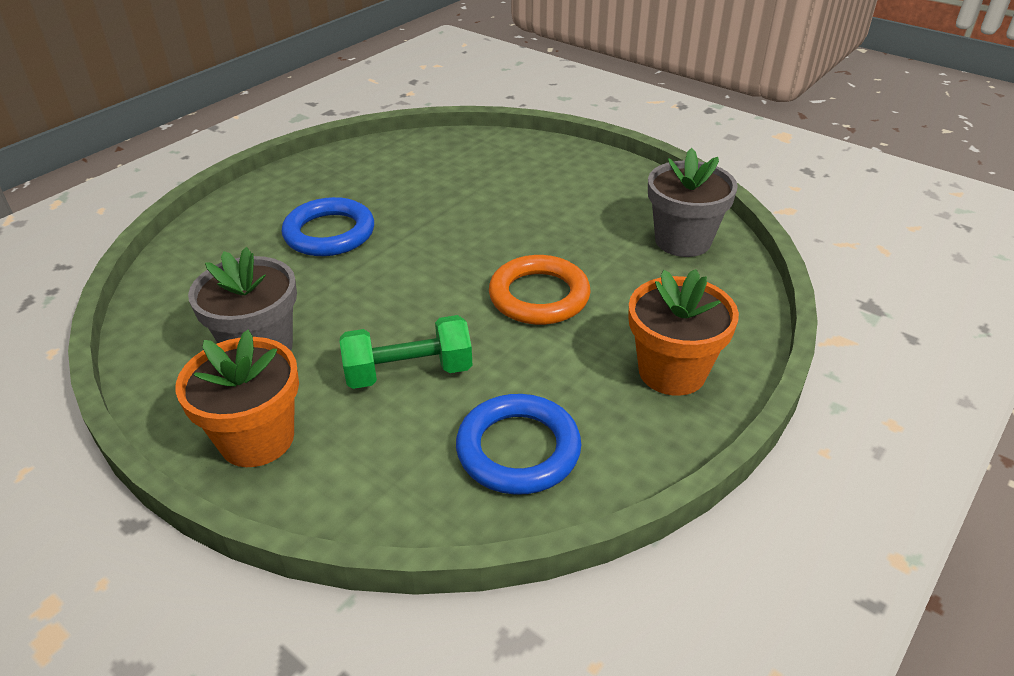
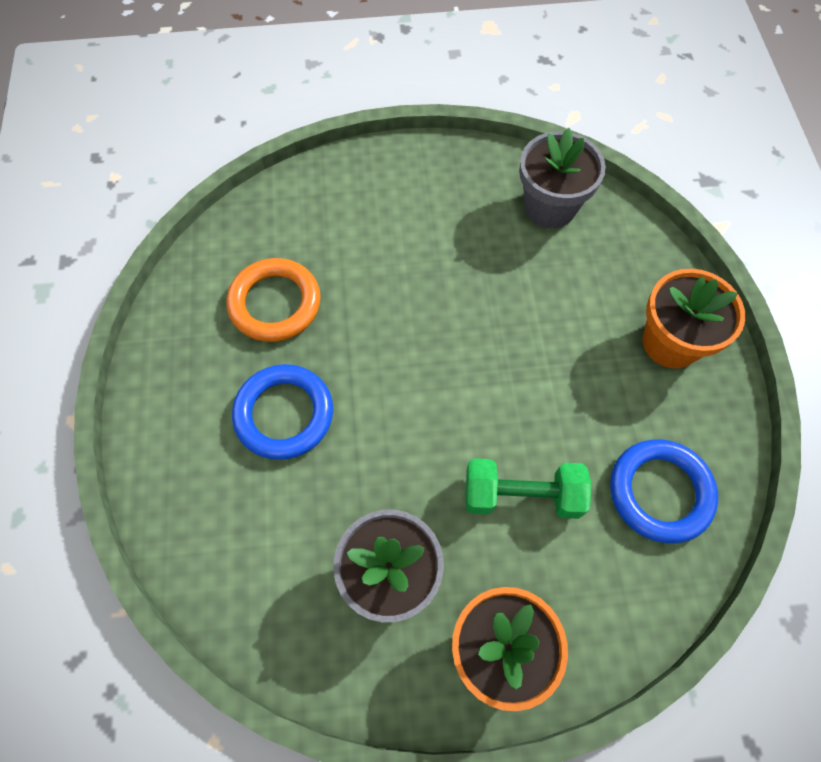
camera: 45 degrees left, 25 degrees up
green dumbbell [340,315,472,389] -> green dumbbell turned 60 degrees clockwise [466,458,592,519]
orange ring [489,255,591,325] -> orange ring moved to [226,258,321,342]

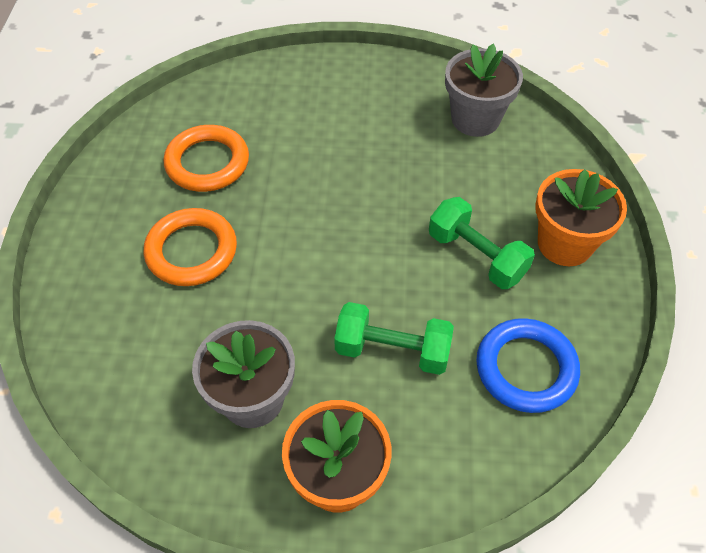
camera: 10 degrees right, 10 degrees down
blue ring [232,364,333,460] -> orange ring [143,208,237,286]
none -> green dumbbell [429,197,535,289]

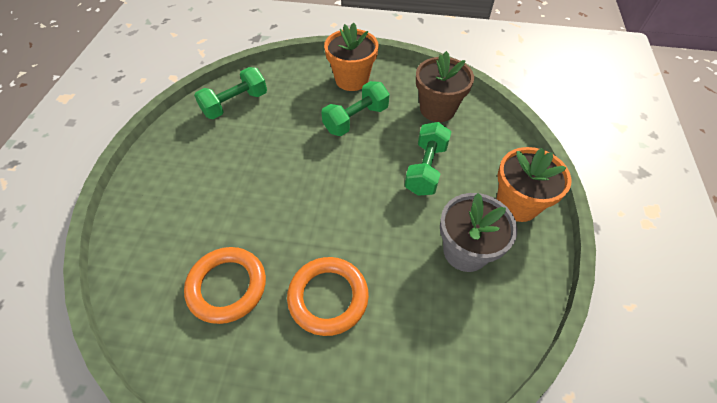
camera: 85 degrees left, 0 degrees up
grey flower pot [445,44,523,137] -> green dumbbell [194,67,267,119]
blue ring [476,318,580,413] -> brown flower pot [416,51,474,122]

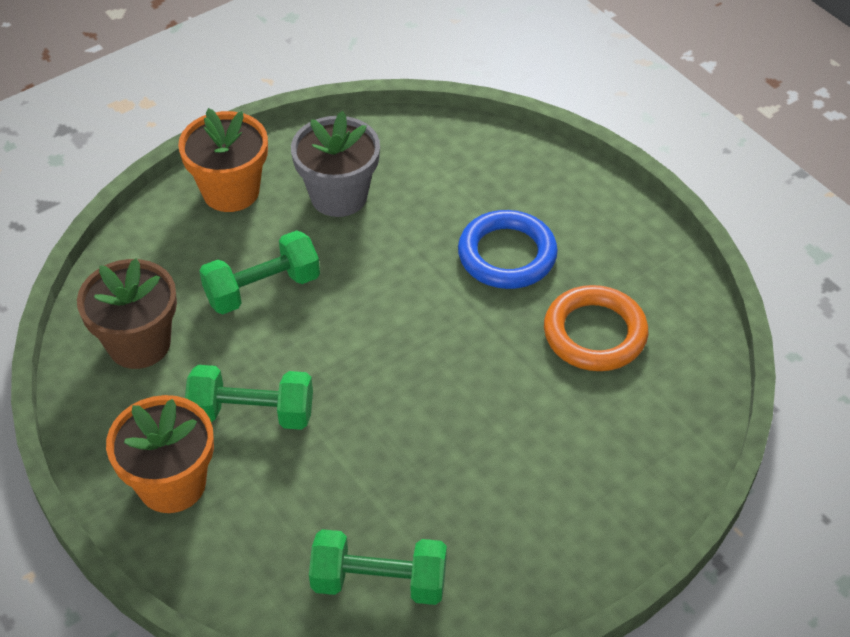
camera: 135 degrees left, 5 degrees down
orange ring [287,257,369,336] -> blue ring [458,210,558,289]

